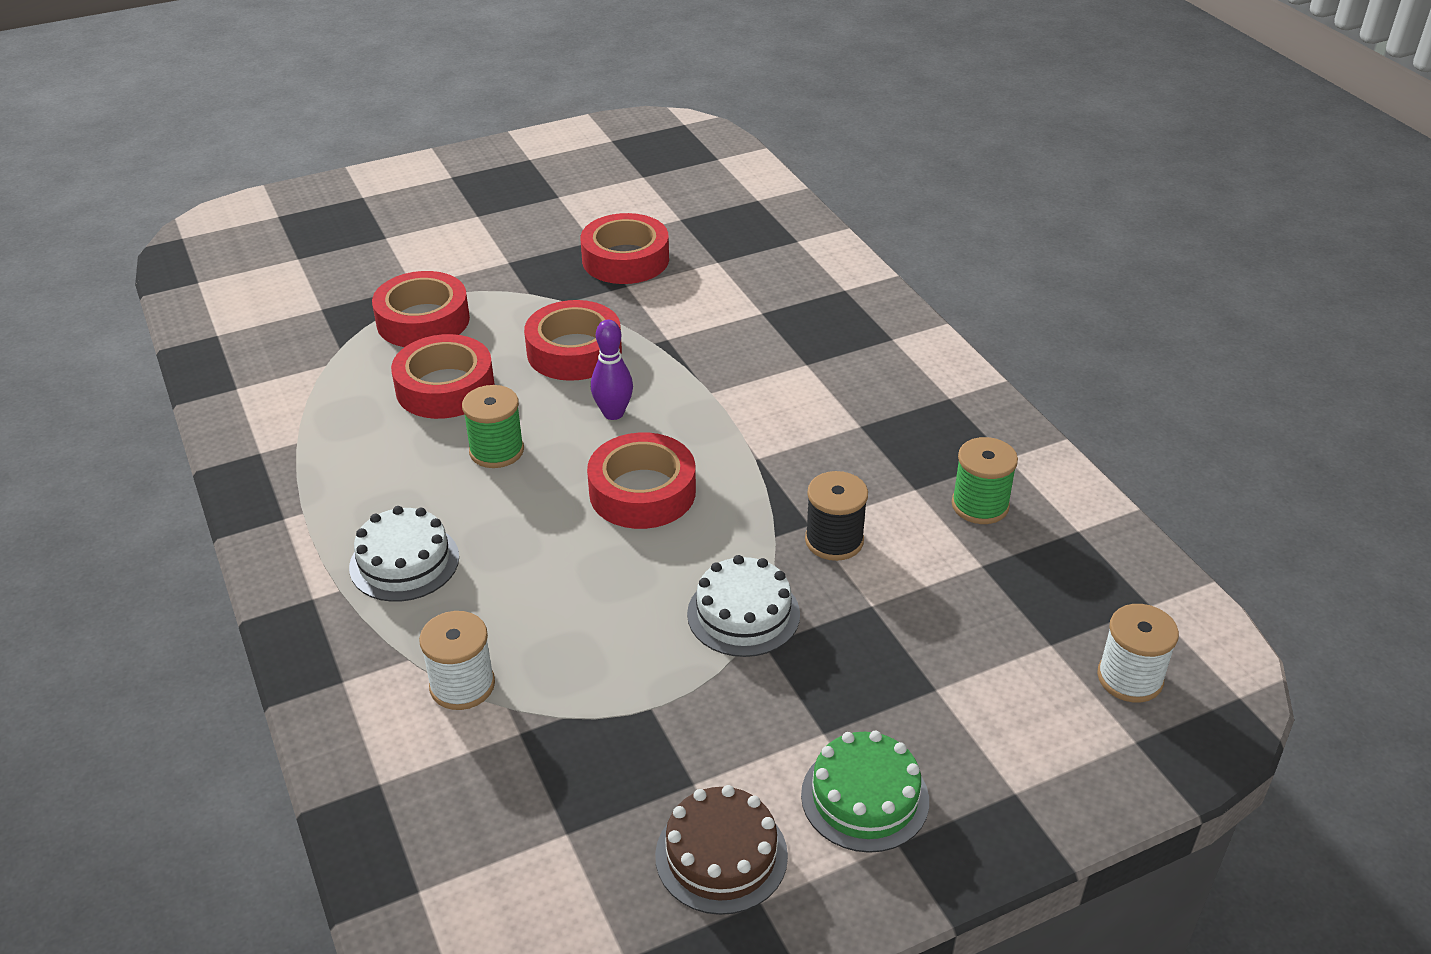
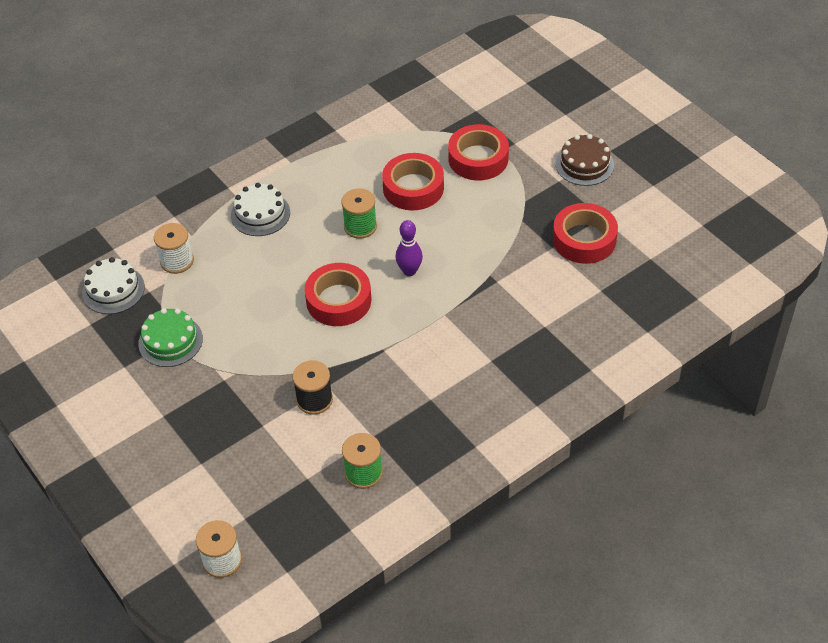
camera: 80 degrees right, 10 degrees up
red tape [524,300,622,381] -> none
brown cake [655,785,788,915] -> brown cake moved to [555,134,614,186]
white cake [687,555,800,657] -> white cake moved to [82,257,145,314]
green cake [801,731,929,853] -> green cake moved to [138,308,203,367]

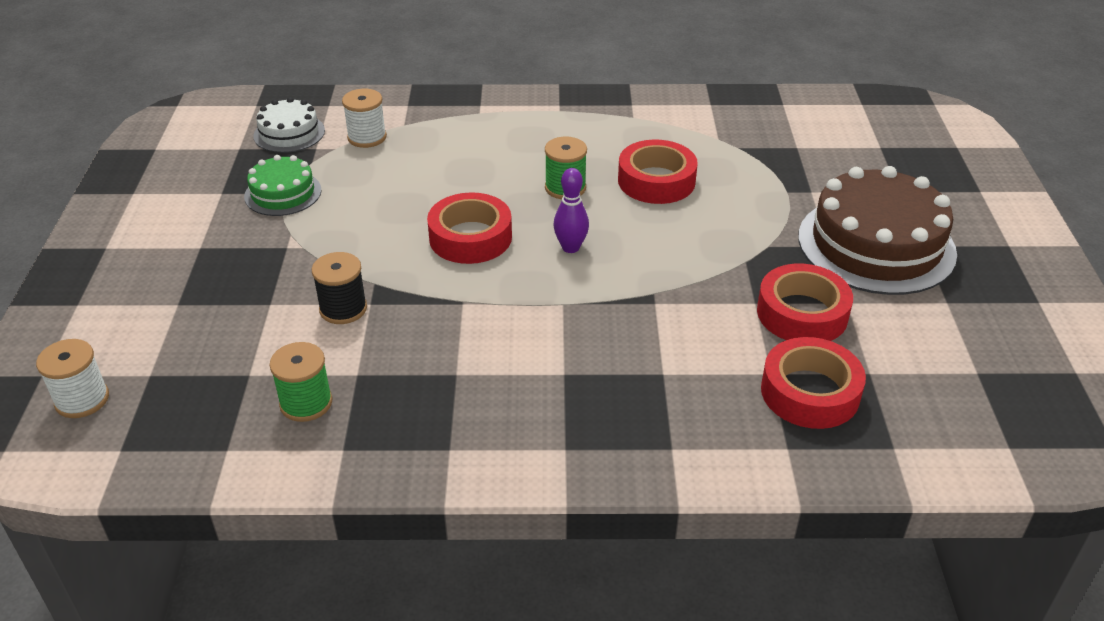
camera: 35 degrees right, 10 degrees down
white cake [231,183,290,236] -> none
red tape [448,124,509,180] -> red tape moved to [761,337,866,429]
brown cake [555,134,614,186] -> brown cake [798,166,957,295], size x1.92

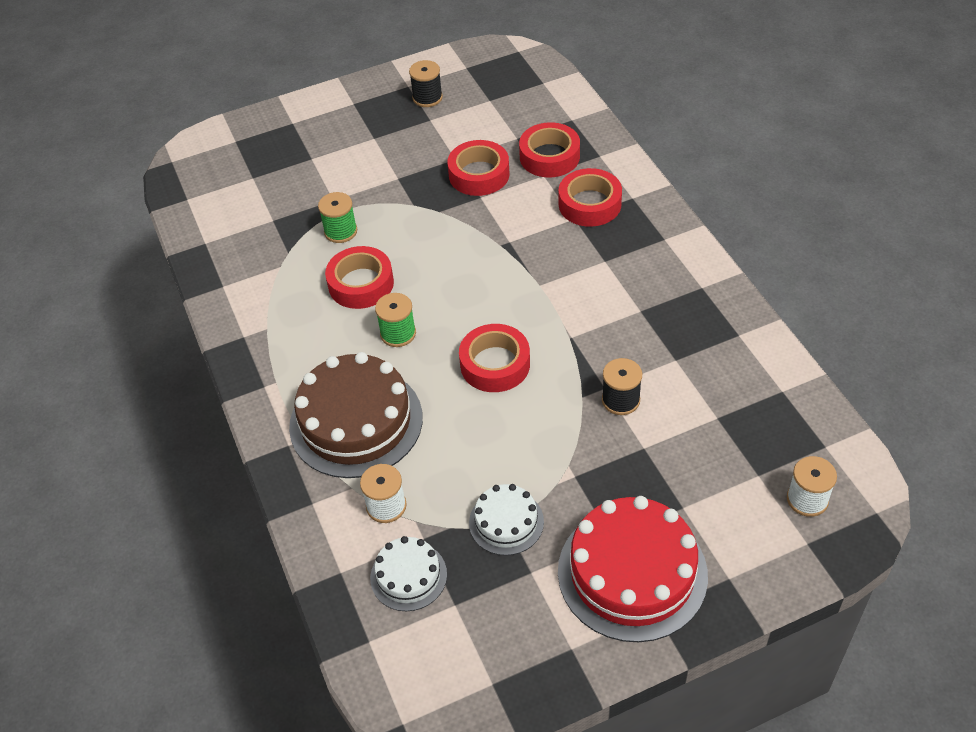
camera: 110 degrees left, 10 degrees up
green cake [244,155,322,216] -> white cake [469,484,544,555]
green spool [269,342,332,422] -> green spool moved to [318,192,357,243]
purple bowling pin [553,168,589,253] -> none
brown cake [798,166,957,295] -> brown cake moved to [289,352,423,478]
none -> black spool [409,60,443,107]
none -> red cake [558,496,708,642]
none -> red tape [559,168,622,227]

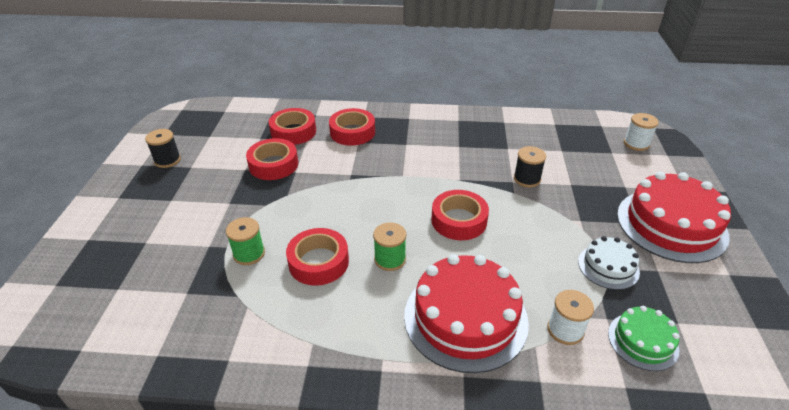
camera: 65 degrees left, 10 degrees down
brown cake [289,352,423,478] -> red cake [404,254,529,373]
white cake [370,536,447,611] -> green cake [608,306,680,371]

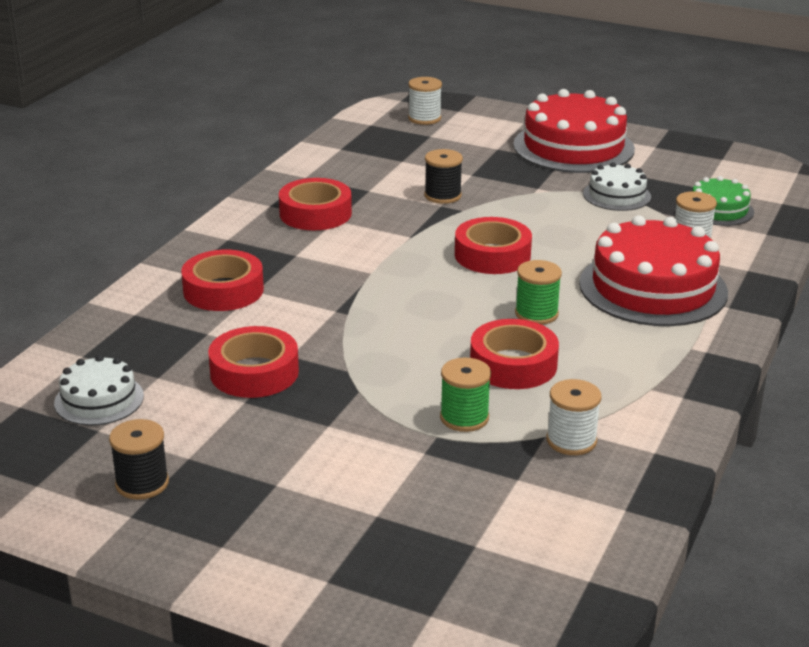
camera: 70 degrees left, 10 degrees down
red tape [269,108,316,145] -> red tape moved to [279,178,352,230]
none -> white cake [54,355,144,426]
none -> white spool [546,379,602,455]

